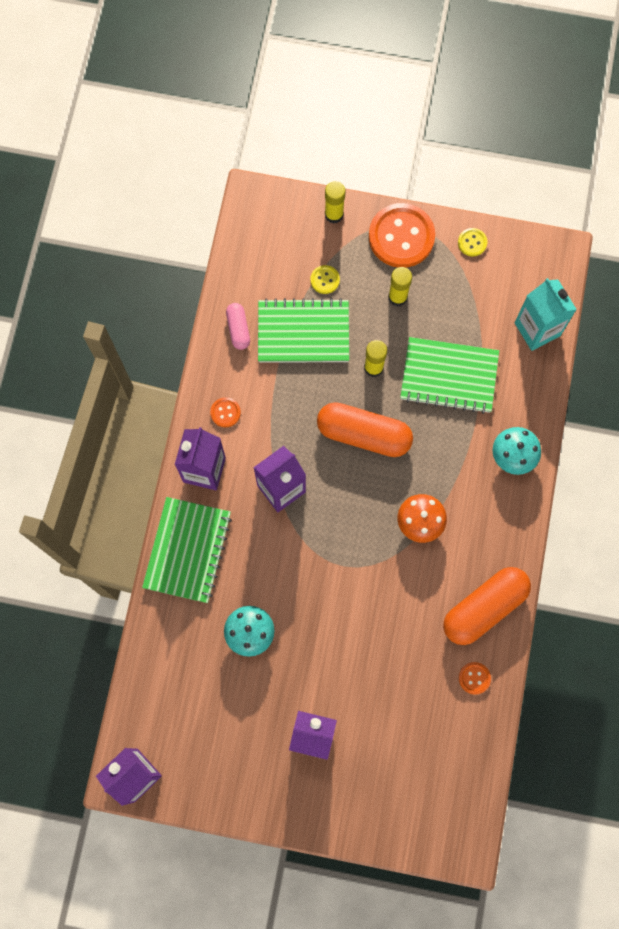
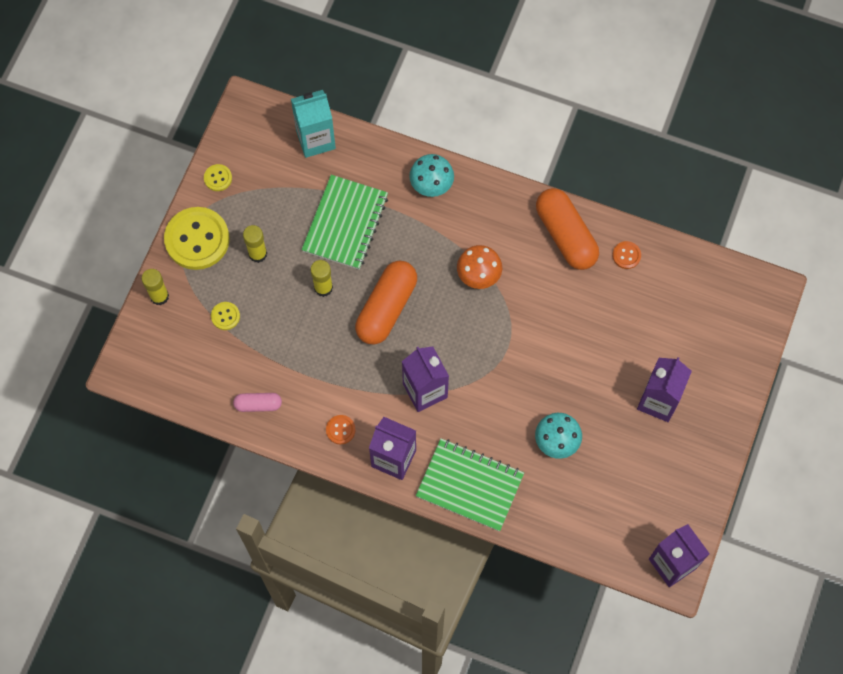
camera: 80 degrees left, 5 degrees down
green notebook [258,298,349,363] -> none
orange button [369,203,435,268] -> yellow button [164,207,230,270]

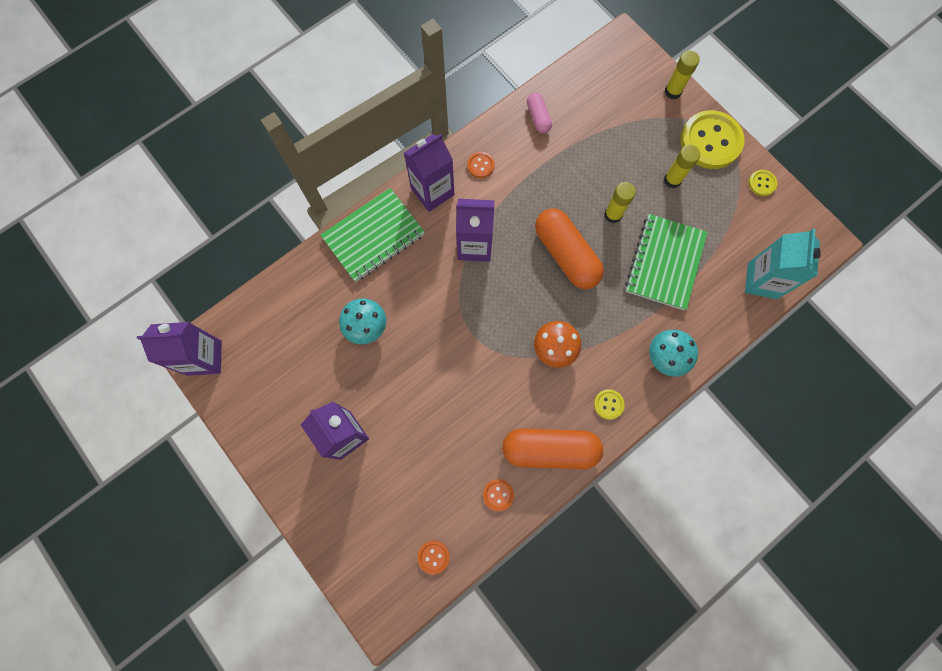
camera: 120 degrees right, 5 degrees up
yellow button [211,302,240,330] -> yellow button moved to [594,389,625,420]
pink capsule [233,393,282,412] -> pink capsule turned 45 degrees counterclockwise [527,93,552,134]
green notebook [302,175,388,270] -> green notebook turned 60 degrees clockwise [625,214,708,310]
none -> orange button [418,541,450,575]

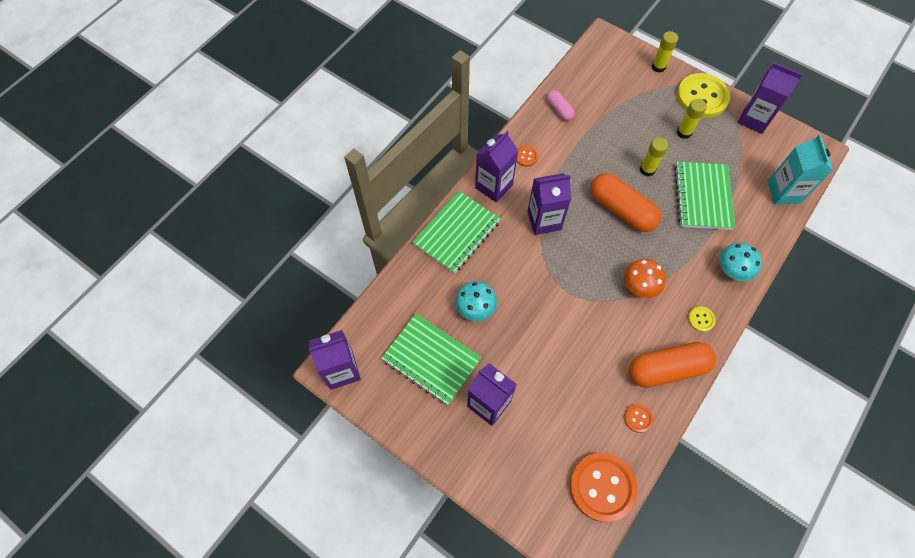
camera: 15 degrees left, 10 degrees down
orange button [418,541,450,575] -> orange button [570,453,638,522], size x2.27
yellow button [748,170,777,196] -> purple carton [738,62,802,134]
none -> green notebook [381,314,481,405]

